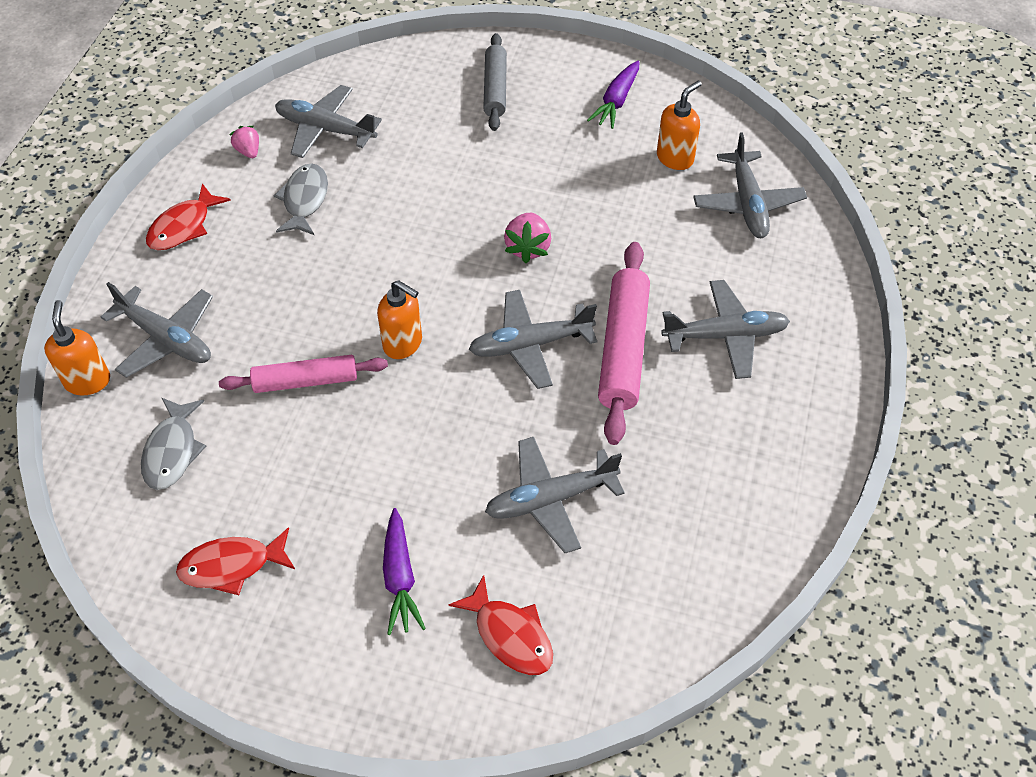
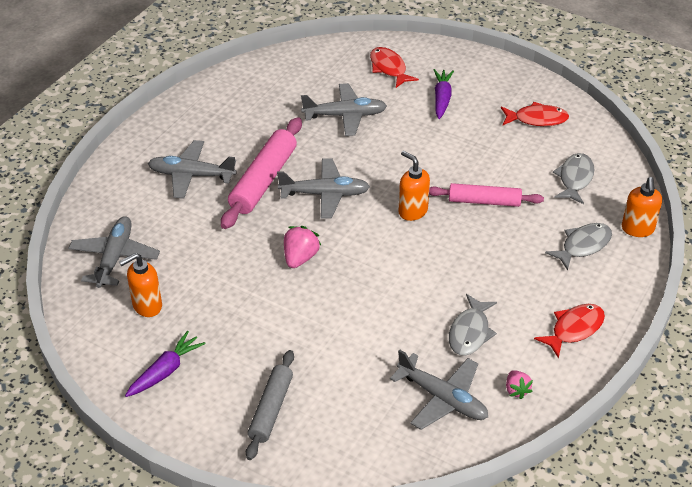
camera: 165 degrees left, 10 degrees down
grey plane [101,282,213,378] -> grey fish [545,223,612,271]

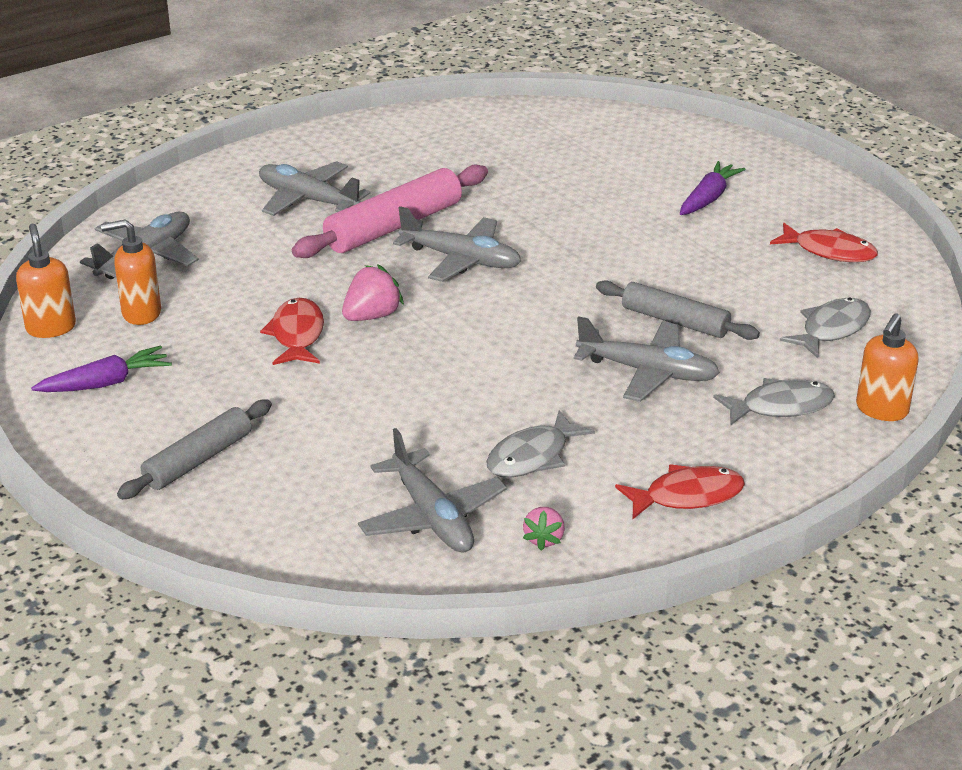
camera: 25 degrees right, 10 degrees down
grey plane [301,83,387,136] -> grey plane moved to [574,316,720,402]
red fish [370,47,419,88] -> red fish moved to [260,298,324,365]
orange soap dispenser [399,151,430,221] -> orange soap dispenser moved to [16,224,76,338]
pink rolling pin [429,183,544,207] -> grey rolling pin [596,280,760,340]

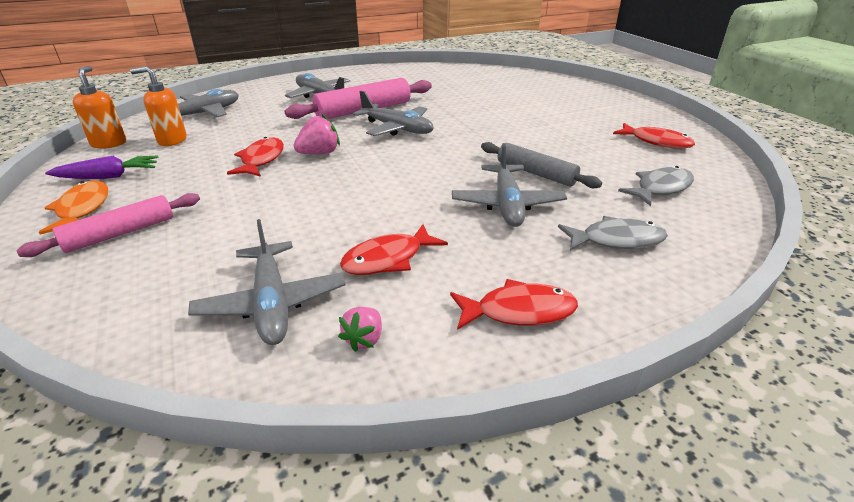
camera: 10 degrees right, 0 degrees up
grey rolling pin [117,400,272,499] -> pink rolling pin [16,193,200,257]
grey fish [486,410,595,478] -> red fish [340,224,448,275]
grey plane [574,316,720,402] -> grey plane turned 60 degrees clockwise [452,143,567,227]
purple carrot [680,161,746,215] -> none
orange soap dispenser [856,314,919,421] -> none
none -> orange fish [39,181,108,234]

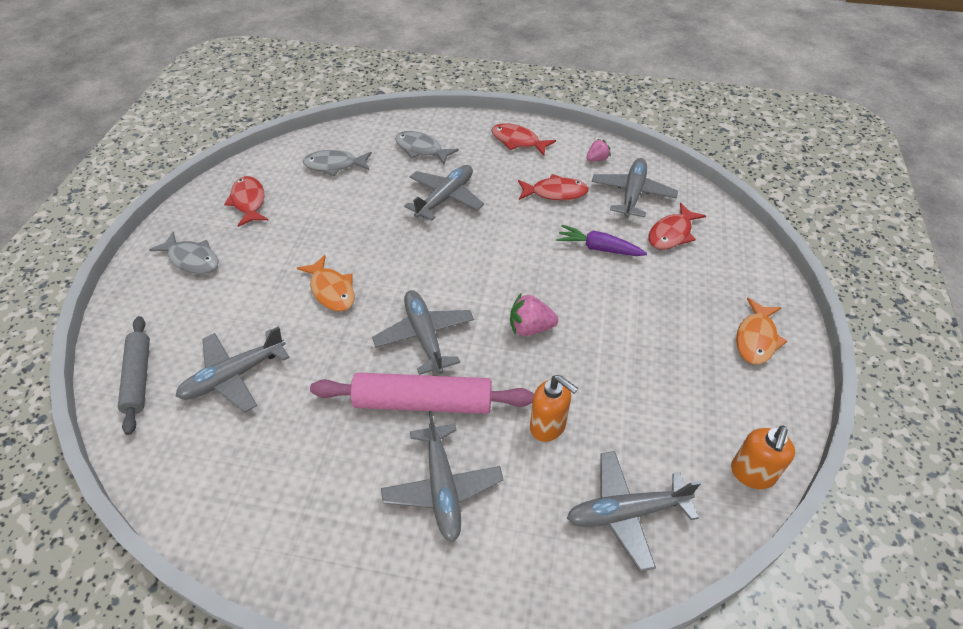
camera: 145 degrees left, 15 degrees up
pink rolling pin [16,193,200,257] -> none
purple carrot [45,156,158,179] -> purple carrot moved to [556,225,647,256]
orange soap dispenser [130,66,187,146] -> orange soap dispenser moved to [530,375,578,442]
red fish [227,137,284,177] -> red fish moved to [648,203,706,249]
grey rolling pin [481,142,602,188] -> grey rolling pin moved to [118,316,150,435]
none -> grey fish [149,232,219,274]
none -> grey plane [175,326,290,413]
none -> orange fish [297,255,355,311]

